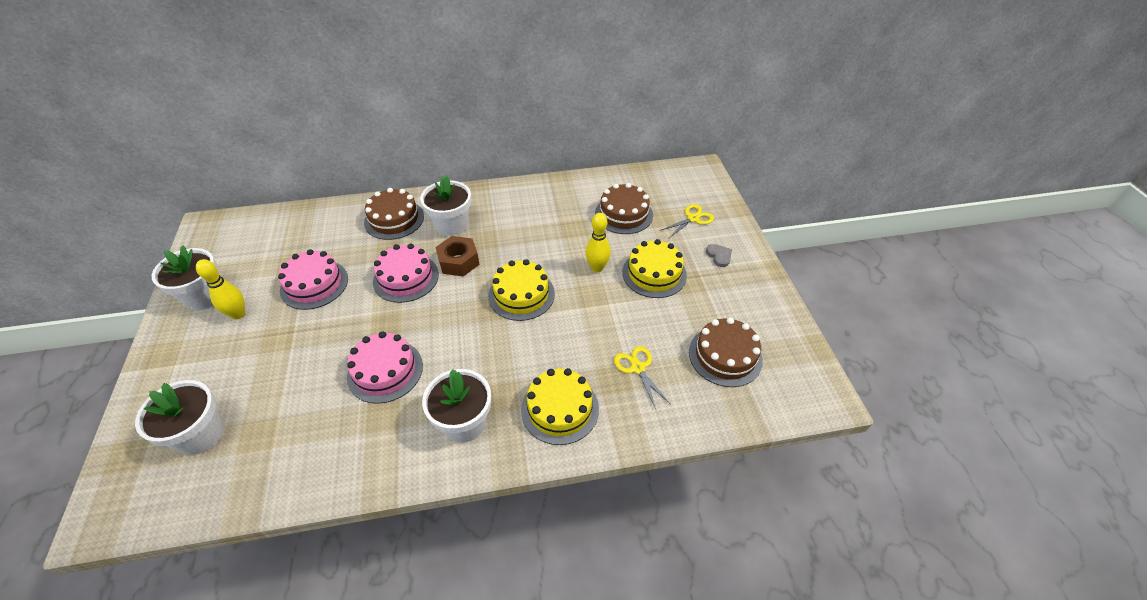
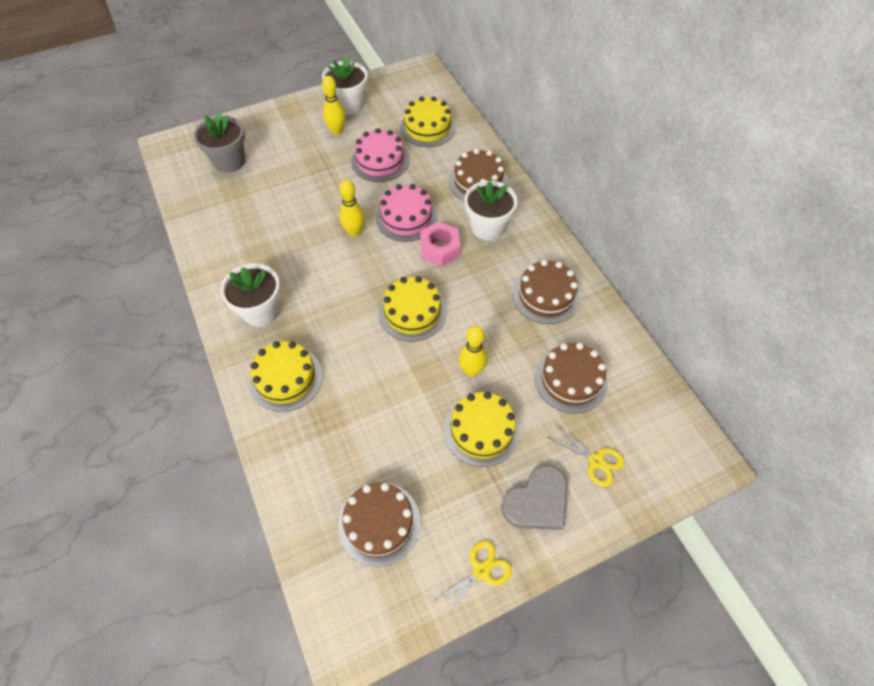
camera: 75 degrees right, 10 degrees up
white flower pot [135,380,224,455] -> grey flower pot [194,112,245,173]
pink cake [347,331,423,404] -> none
brown nut [435,236,480,277] -> pink nut [420,222,460,266]
yellow scissors [614,346,671,409] -> yellow scissors moved to [432,541,512,619]
grey heart [706,244,732,267] -> grey heart [501,465,568,530], size x1.94
none -> yellow bowling pin [339,179,365,237]
none -> yellow cake [400,96,456,147]
none -> brown cake [513,260,580,324]

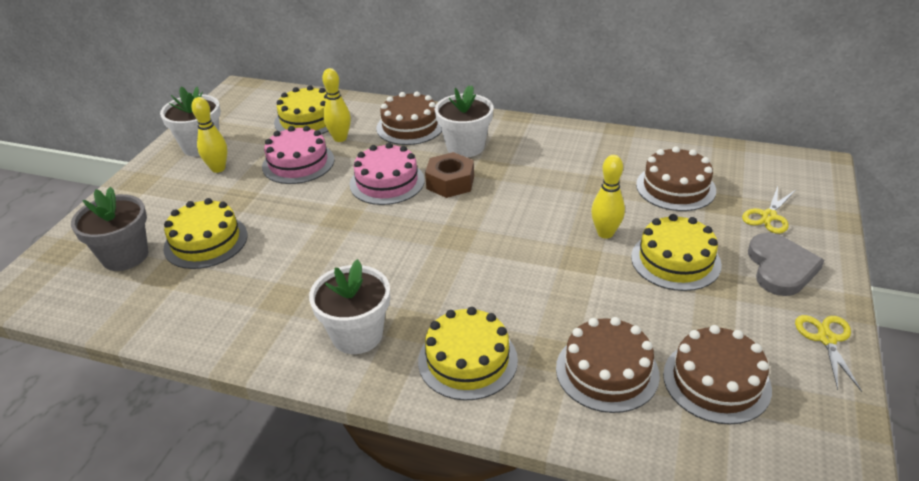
camera: 45 degrees left, 20 degrees down
yellow bowling pin [339,179,365,237] -> yellow bowling pin moved to [322,68,351,142]
yellow cake [379,276,447,341] -> yellow cake moved to [163,198,248,269]
pink nut [420,222,460,266] -> brown nut [425,152,474,198]
brown cake [513,260,580,324] -> brown cake moved to [556,317,660,413]
yellow scissors [548,424,624,487] -> yellow scissors turned 135 degrees clockwise [742,187,796,234]

